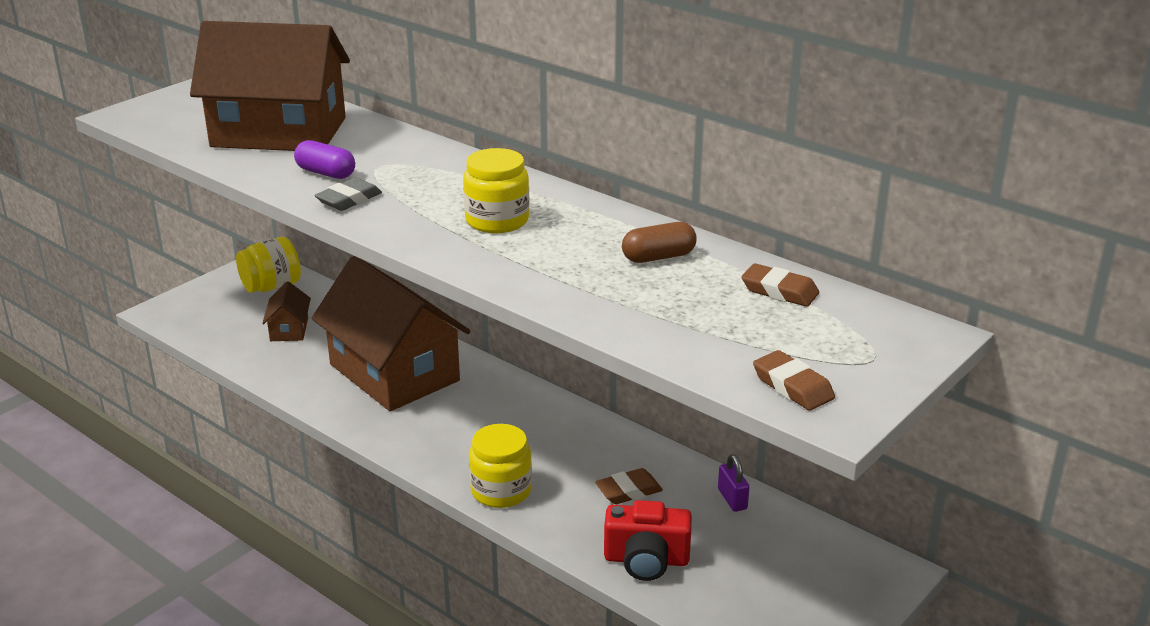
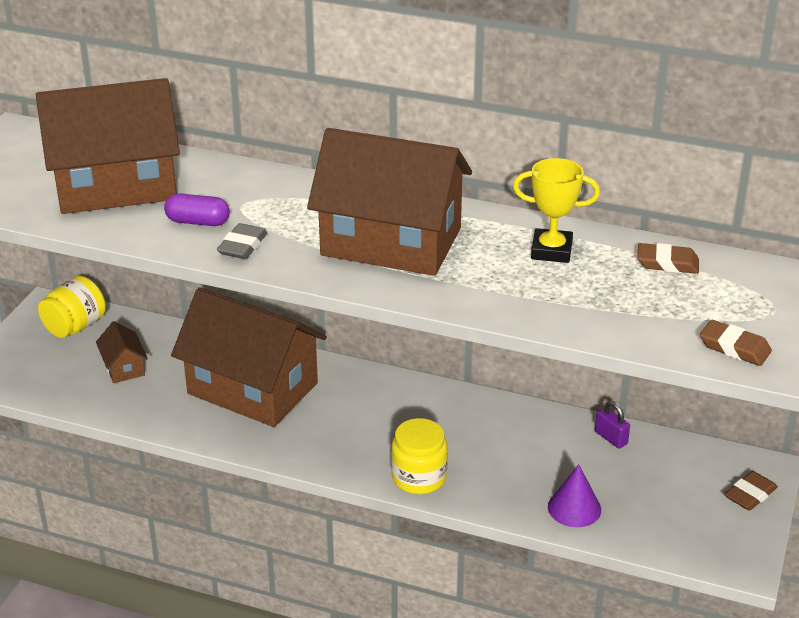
camera: 20 degrees left, 5 degrees up
yellow jar [463,148,530,233] -> brown house [307,128,472,276]
brown eraser [595,468,663,504] -> brown eraser moved to [725,471,778,511]
red camera [604,500,692,581] -> purple cone [548,465,601,527]
brown capsule [622,222,697,263] -> yellow trophy [513,158,600,263]

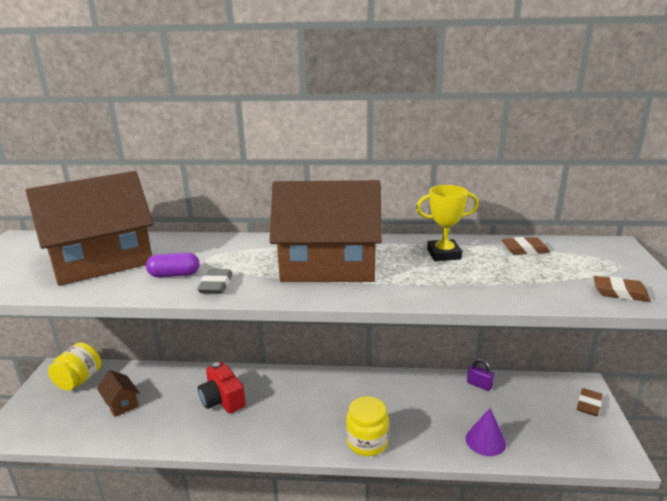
camera: 15 degrees left, 10 degrees down
brown house [171,288,327,427] -> red camera [198,362,246,414]

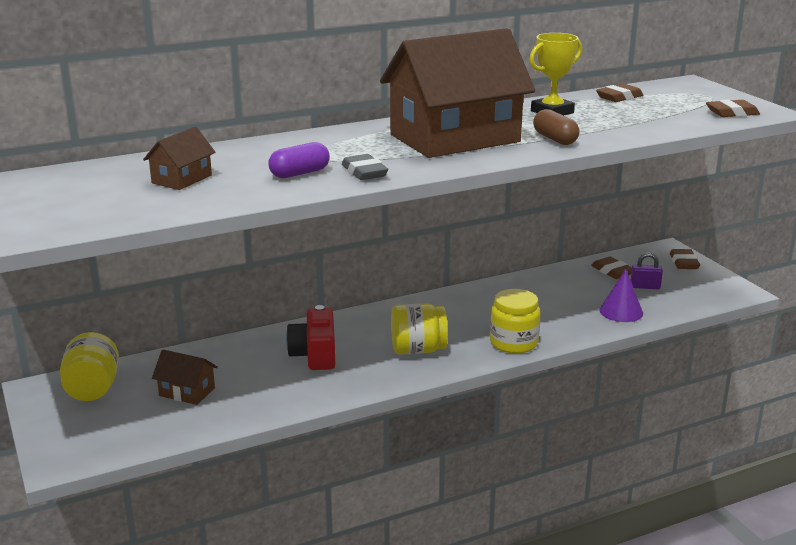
camera: 30 degrees left, 0 degrees up
brown house [26,171,153,286] -> brown house [143,127,215,190], size x0.41
red camera [198,362,246,414] -> red camera turned 60 degrees clockwise [286,305,335,370]
purple padlock [467,359,494,391] -> purple padlock moved to [631,253,663,289]
none -> yellow jar [391,303,448,354]
none -> brown capsule [533,109,579,145]
none -> brown eraser [591,257,632,279]

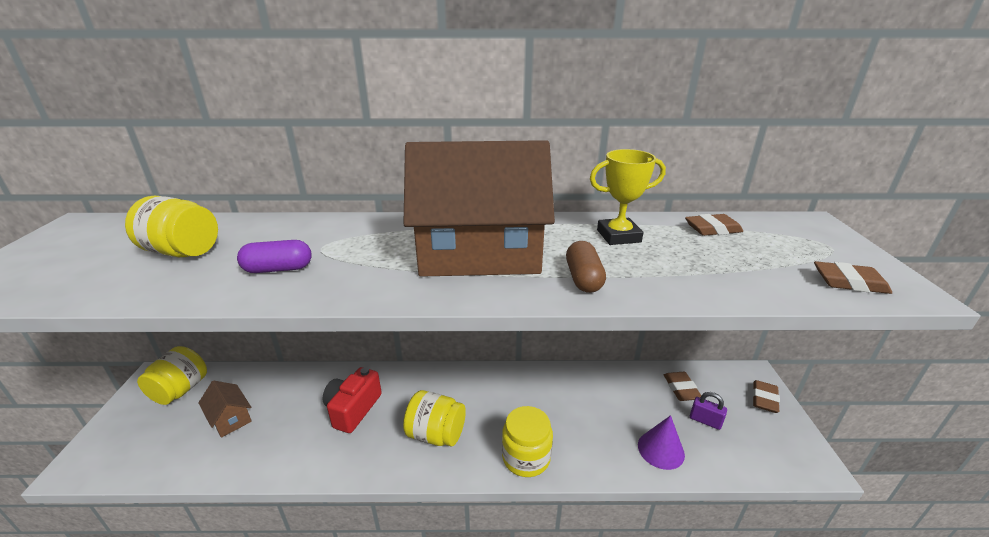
camera: 25 degrees right, 5 degrees up
brown house [143,127,215,190] -> yellow jar [125,195,218,257]
grey eraser [342,154,388,180] -> none

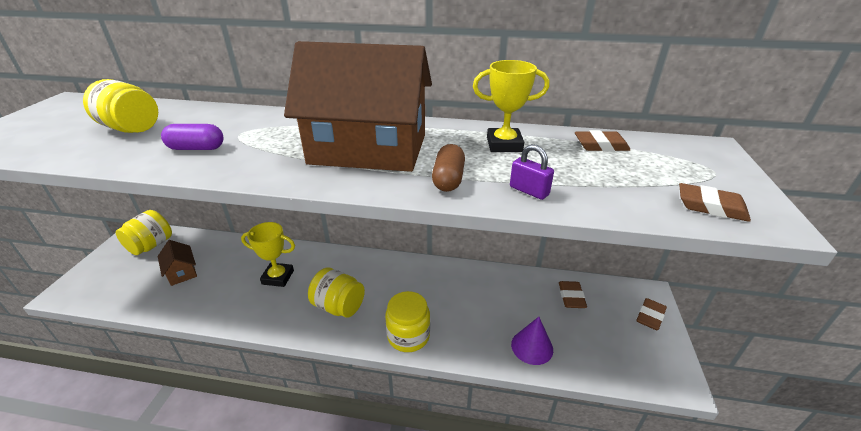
camera: 10 degrees right, 5 degrees up
red camera [323,367,382,433] -> yellow trophy [241,222,295,287]
purple padlock [690,392,727,430] -> purple padlock moved to [510,144,554,200]

